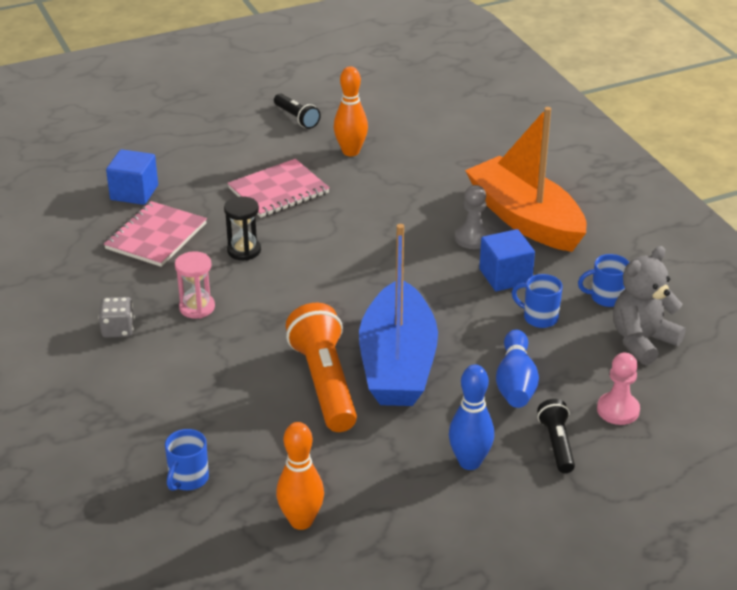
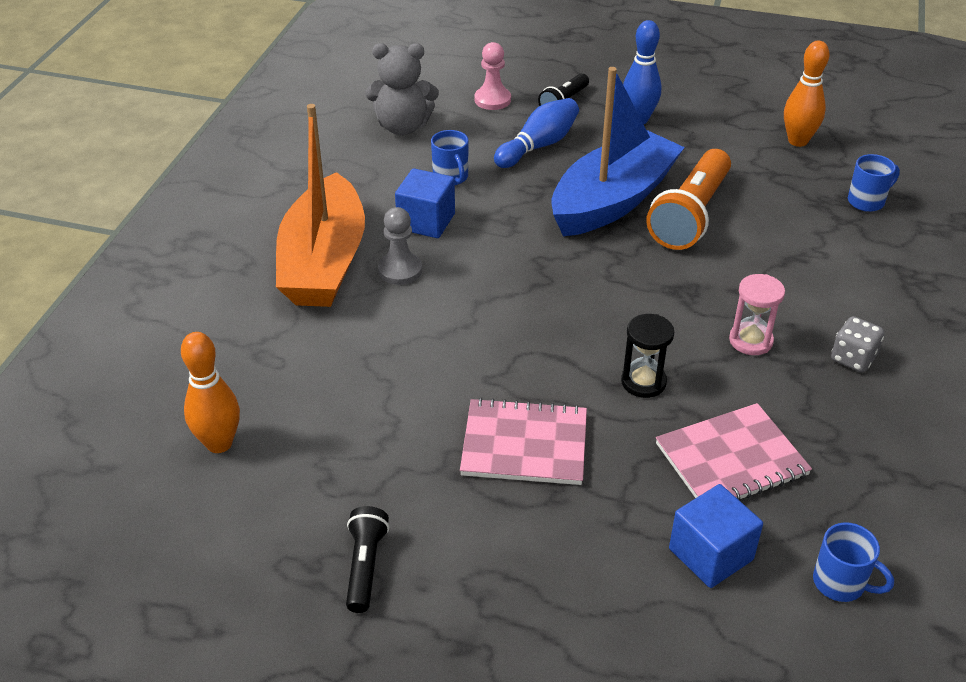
camera: 140 degrees left, 5 degrees up
orange bowling pin [334,66,368,156] -> orange bowling pin moved to [181,332,240,453]
blue mug [578,254,629,307] -> blue mug moved to [813,522,894,602]

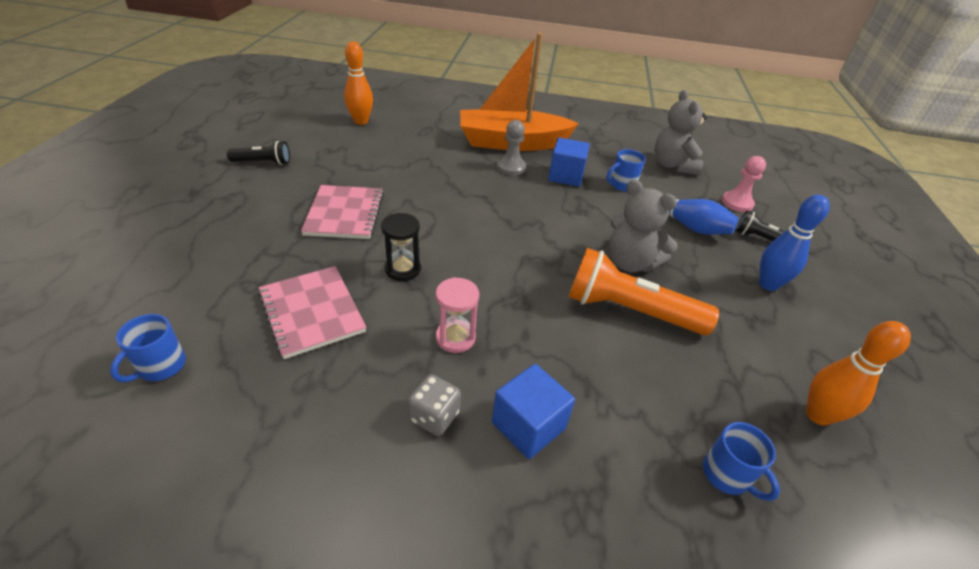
camera: 80 degrees right, 0 degrees up
blue boat [551,67,685,236] -> grey teddy bear [609,180,677,272]
blue cube [669,484,763,588] -> blue cube moved to [492,364,575,459]

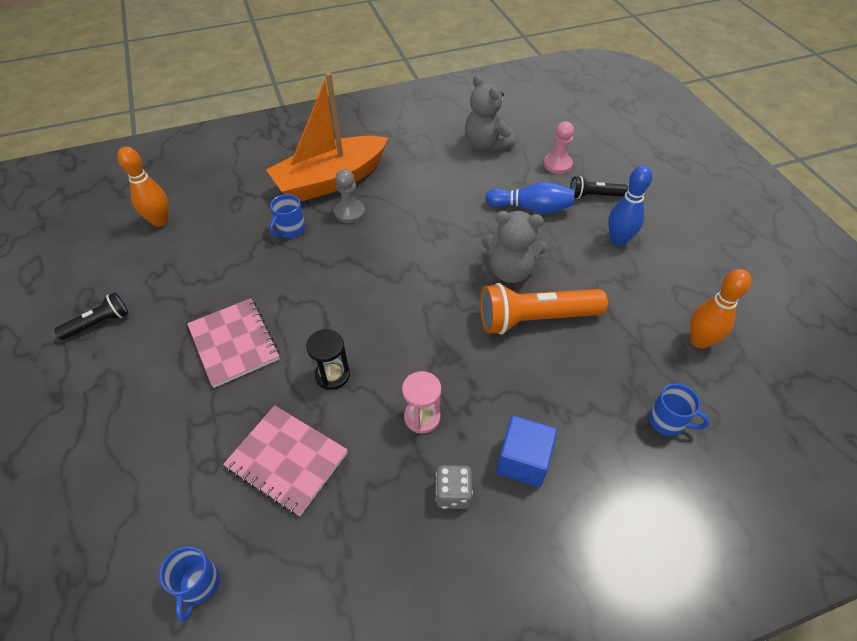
camera: 25 degrees left, 10 degrees up
blue cube [548,138,590,187] -> none
blue mug [606,149,646,191] -> blue mug moved to [269,194,305,238]

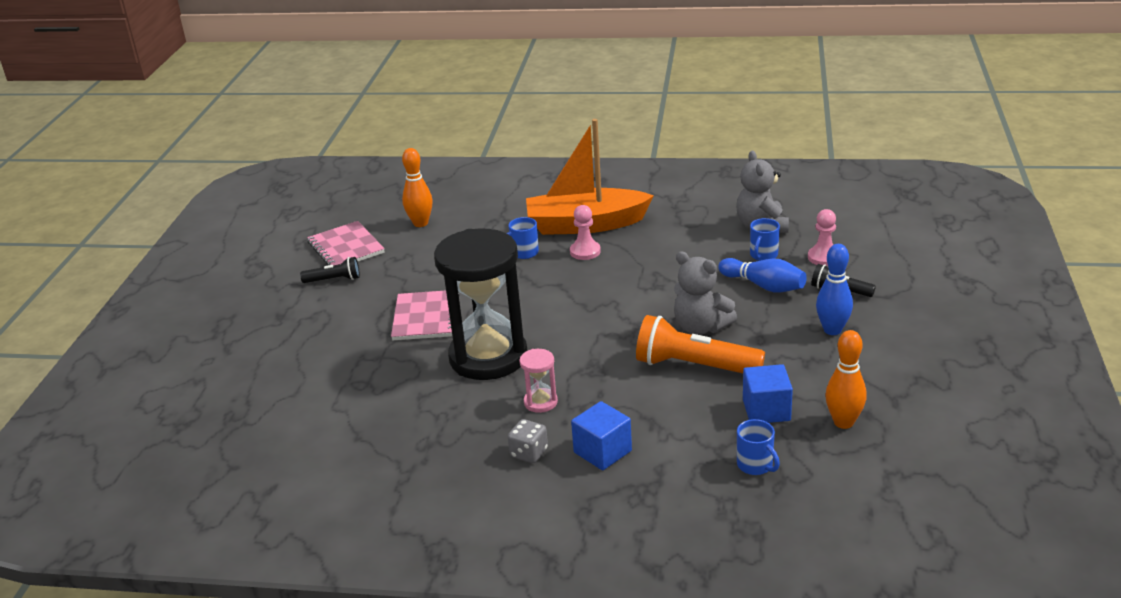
camera: 30 degrees right, 20 degrees down
blue mug [159,546,220,622] -> blue mug moved to [750,218,780,261]
pink notebook [223,405,348,516] -> pink notebook moved to [307,221,385,265]
black hourglass [306,329,350,390] -> black hourglass [434,229,527,380], size x2.46
grey pawn [334,169,365,223] -> pink pawn [570,205,601,260]
none -> blue cube [743,364,793,423]

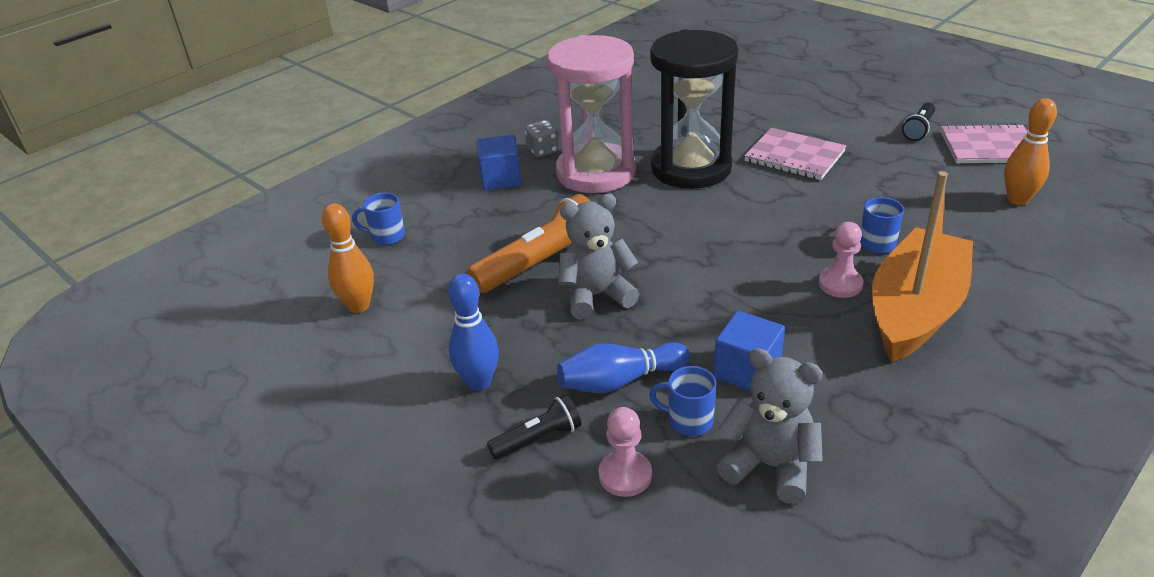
camera: 125 degrees right, 5 degrees up
pink hourglass [519,349,558,413] -> pink hourglass [547,35,636,193], size x2.46
blue cube [743,364,793,423] -> blue cube moved to [714,311,785,391]
blue mug [750,218,780,261] -> blue mug turned 45 degrees counterclockwise [649,366,716,436]

